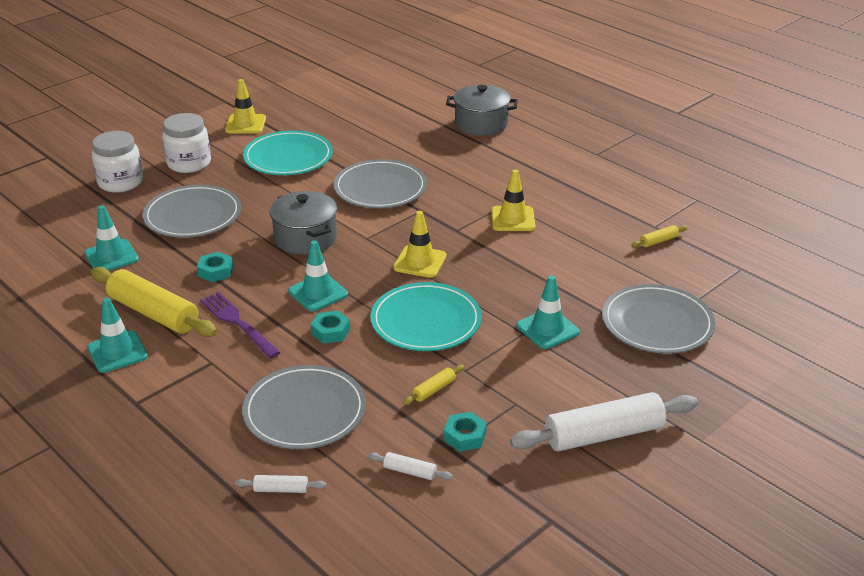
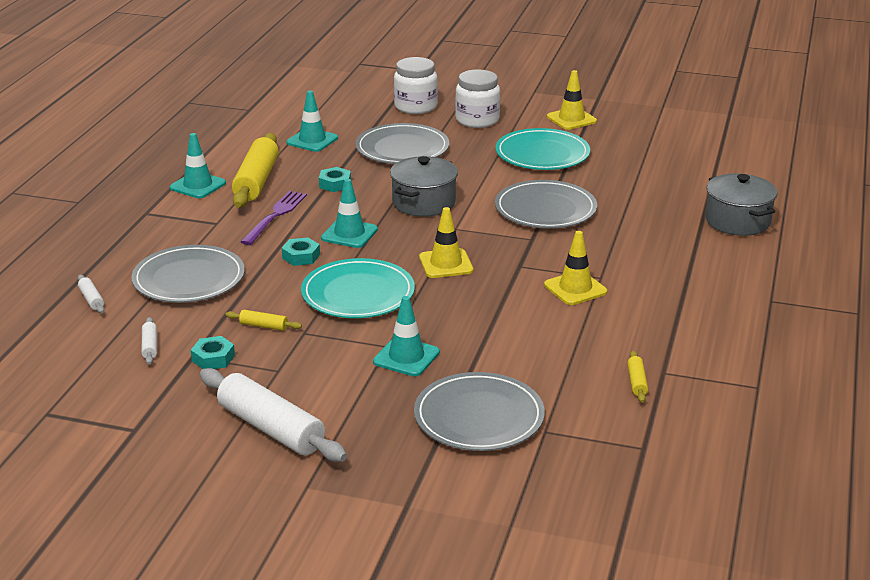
camera: 60 degrees right, 5 degrees down
yellow rolling pin [631,225,687,247] -> yellow rolling pin turned 60 degrees clockwise [627,351,648,403]

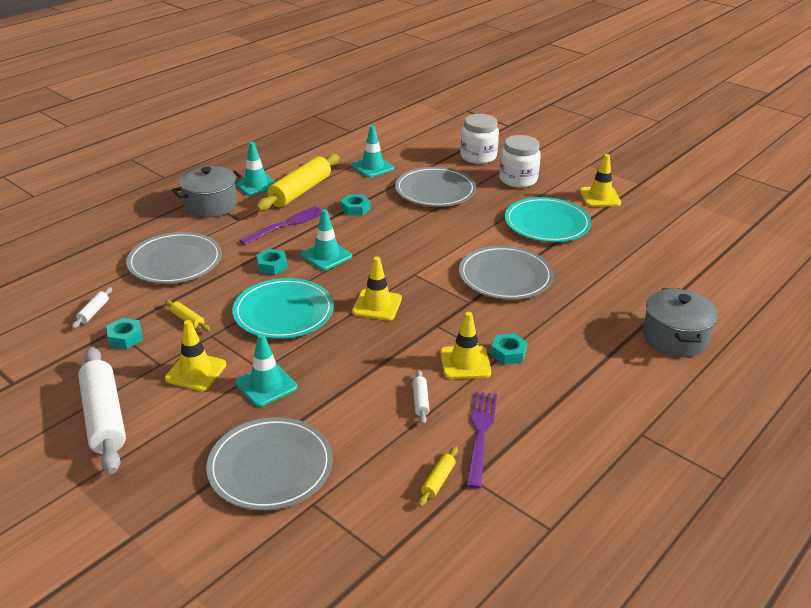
camera: 25 degrees right, 5 degrees up
white rolling pin [78,275,104,313] -> white rolling pin moved to [413,369,430,424]
grey pot [390,156,458,217] -> grey pot moved to [172,166,243,217]
none -> yellow traffic cone [165,320,226,391]
none -> purple fork [466,391,497,489]
none -> turquoise nut [491,333,528,365]

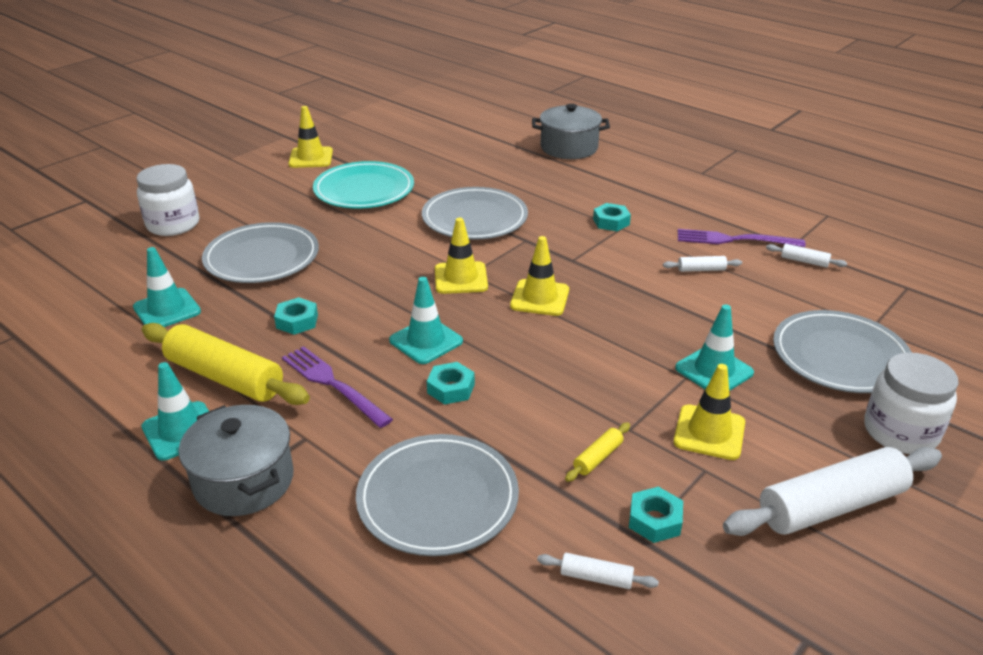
camera: 90 degrees left, 0 degrees up
turquoise plate [232,278,334,339] -> none
yellow rolling pin [418,446,458,507] -> white rolling pin [766,244,847,268]
yellow traffic cone [440,312,491,379] -> yellow traffic cone moved to [435,218,488,294]
white jar [499,135,541,188] -> white jar moved to [864,352,959,454]

